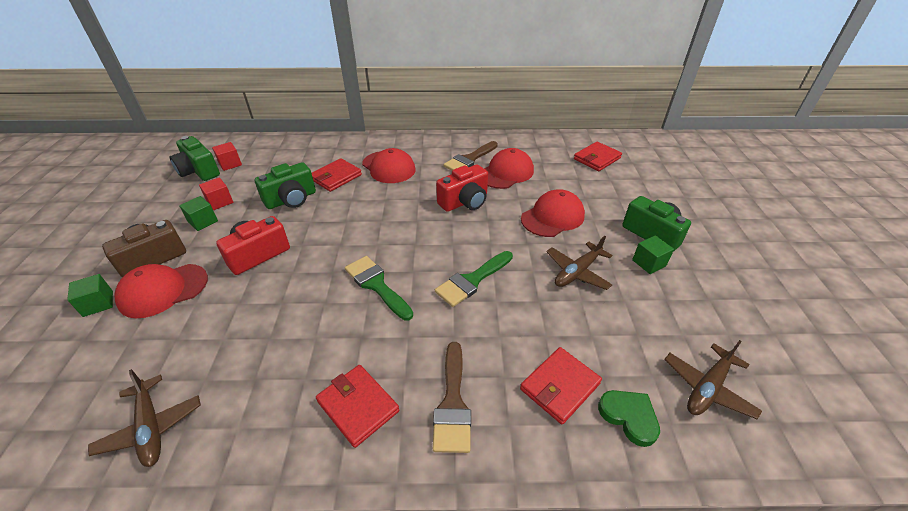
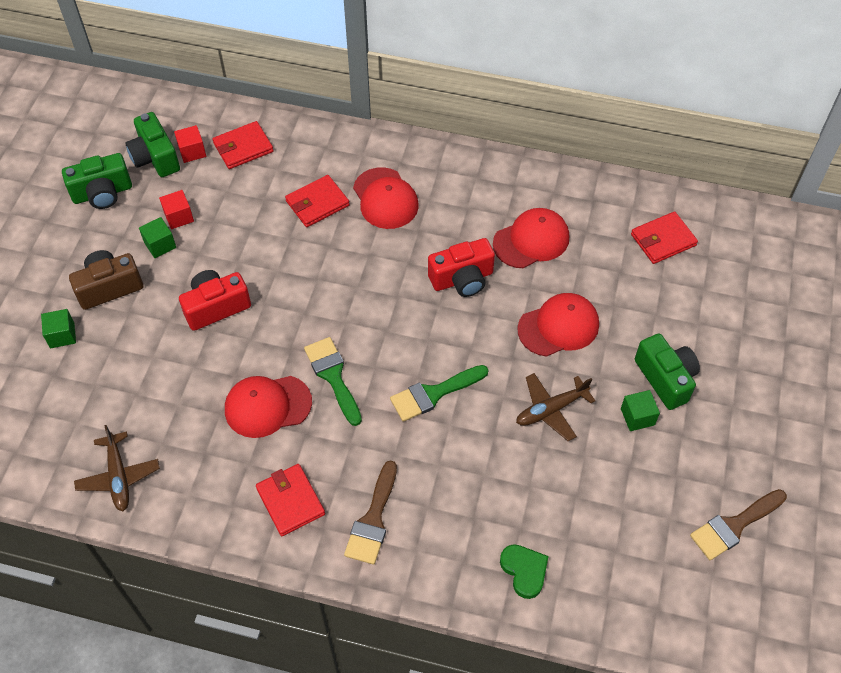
camera: 15 degrees right, 15 degrees up
red cap [115,264,208,318] -> red cap moved to [225,376,312,438]
green camera [254,162,316,209] -> green camera moved to [62,153,132,209]
brown brush [443,141,498,171] -> brown brush moved to [690,489,787,560]
red wallet [520,347,602,425] -> red wallet moved to [213,121,274,169]
brown plane [664,340,762,419] -> none

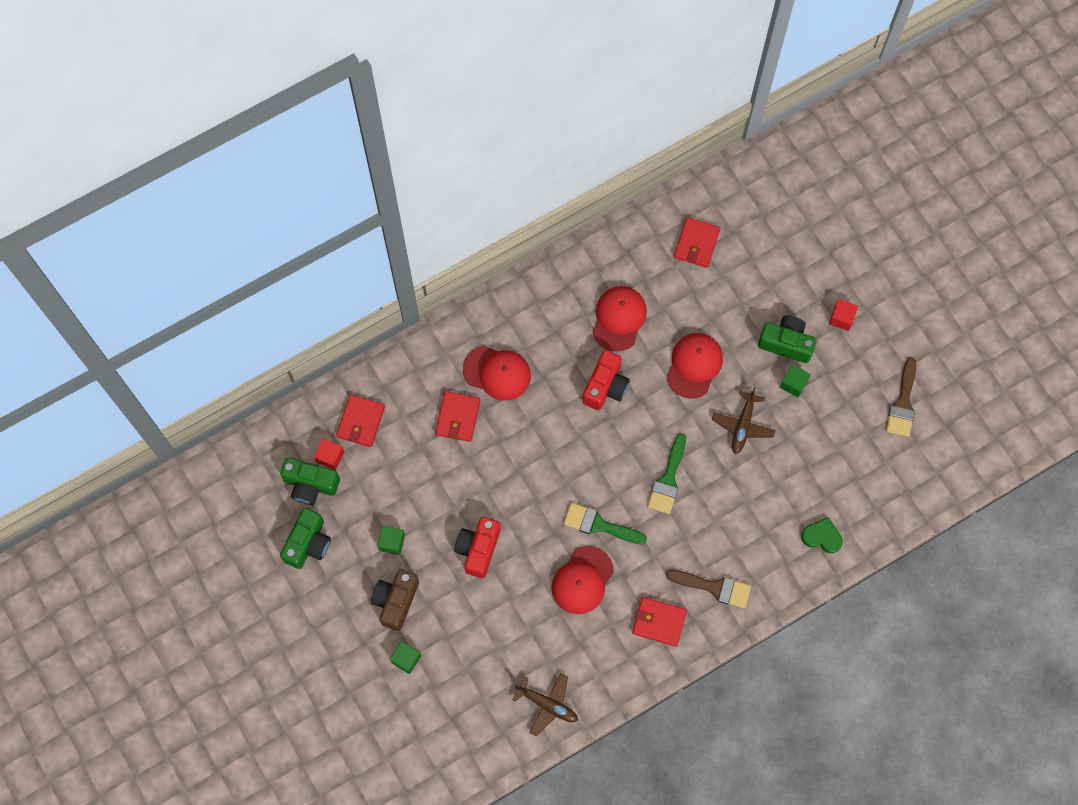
camera: 45 degrees left, 15 degrees up
red cube [159,190,194,229] -> red cube moved to [829,299,858,331]
brown brush [344,461,397,565] -> brown brush turned 45 degrees counterclockwise [666,570,751,608]

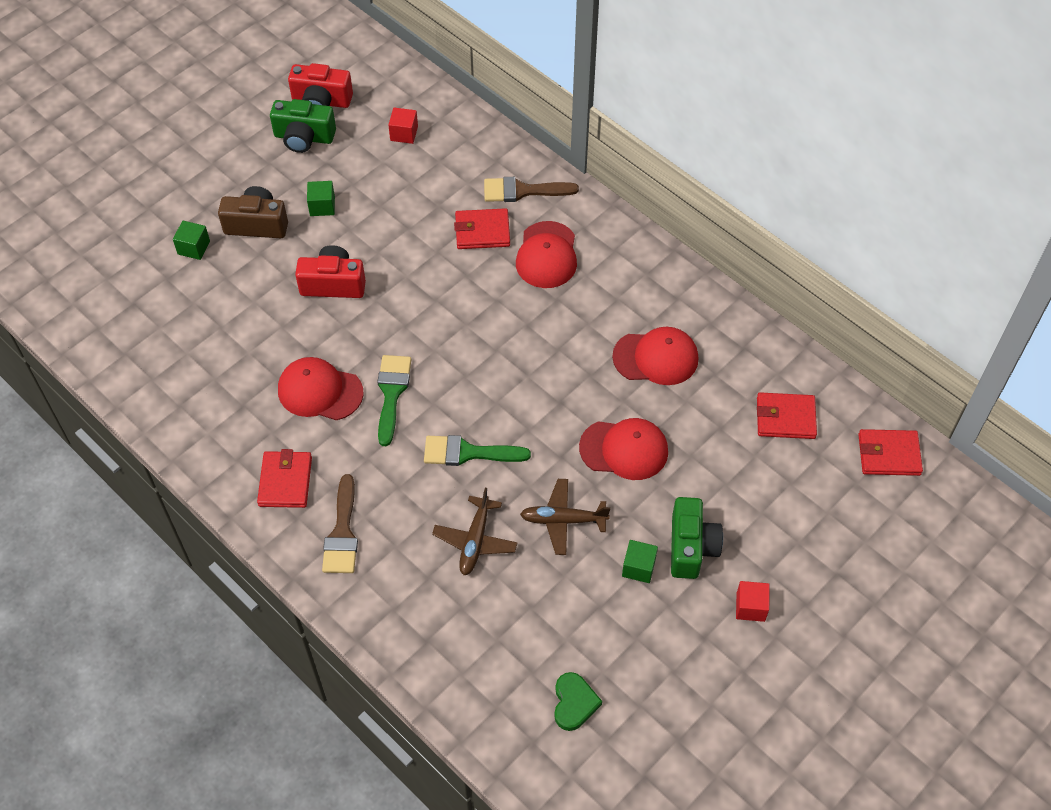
camera: 75 degrees right, 15 degrees down
green camera [280,457,340,505] -> none
red wallet [336,395,385,447] -> red wallet moved to [858,429,923,476]
brown plane [512,673,578,736] -> brown plane moved to [432,488,518,575]
red camera [583,350,630,410] -> red camera moved to [288,63,353,108]
green heart [801,517,843,553] -> green heart moved to [554,672,602,731]
brown brush [886,357,916,437] -> brown brush moved to [484,177,579,202]

